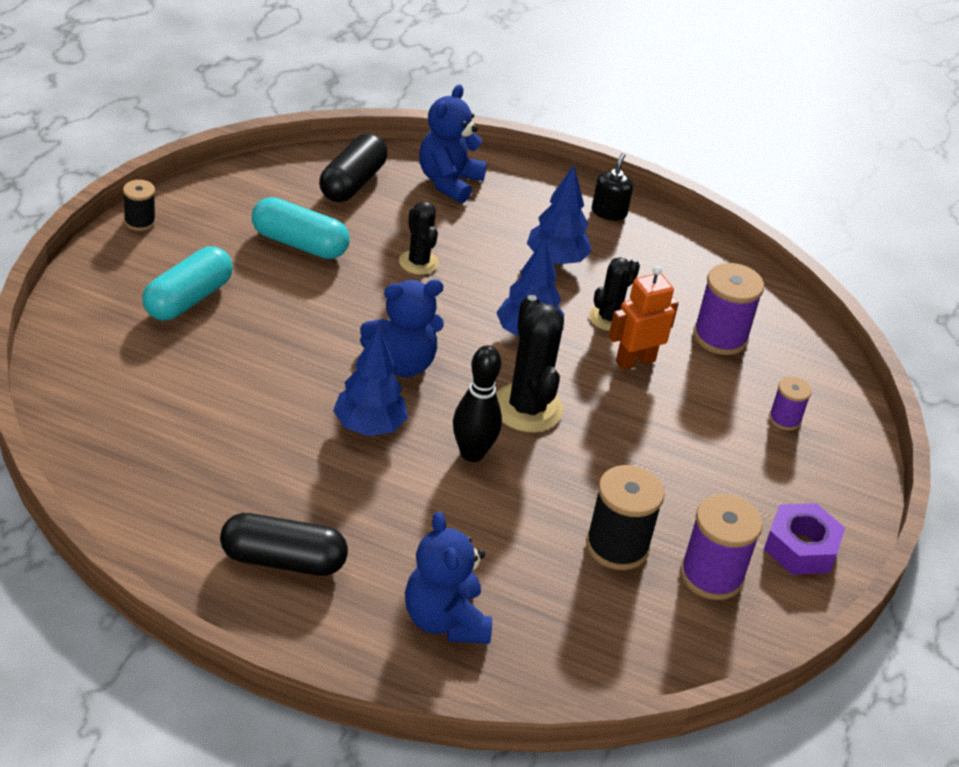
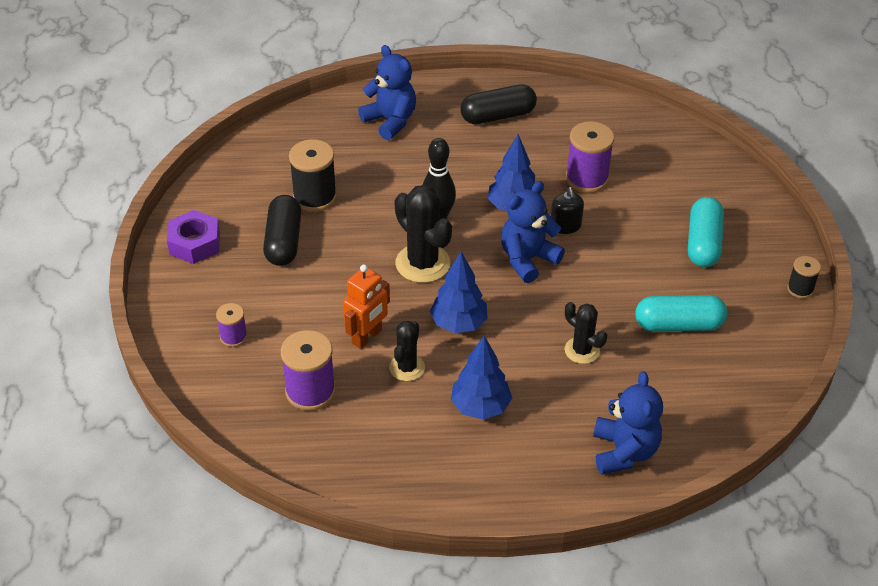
camera: 160 degrees right, 5 degrees up
black capsule [319,133,388,202] -> black capsule moved to [263,195,301,266]
black soap dispenser [592,153,633,221] -> black soap dispenser moved to [551,187,584,234]
purple spool [680,494,763,600] -> purple spool moved to [566,121,614,193]

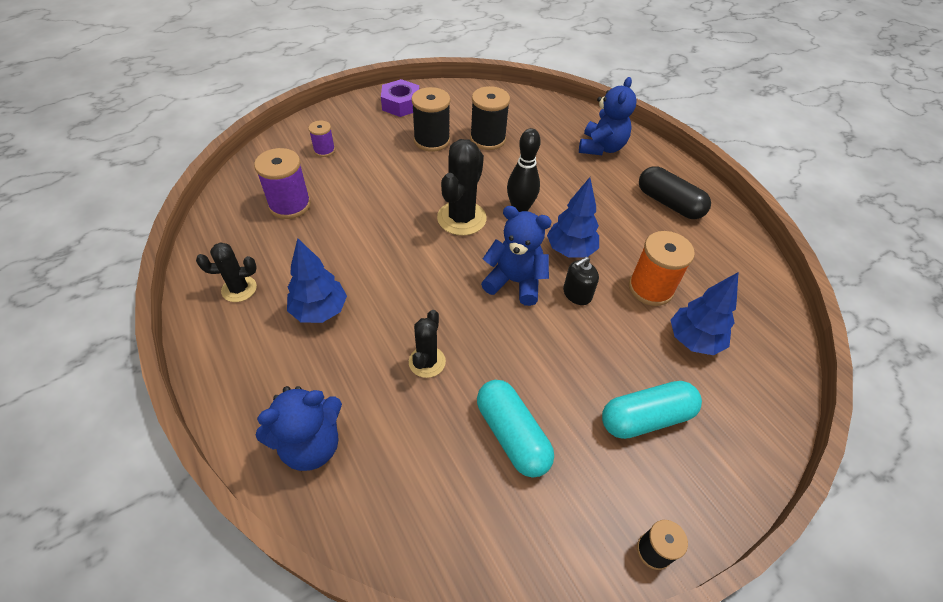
camera: 60 degrees right, 5 degrees up
black capsule [263,195,301,266] -> black spool [411,87,450,152]
orange robot [343,265,390,349] -> none
black cactus [389,321,425,381] -> black cactus moved to [196,242,257,302]
blue tree [430,252,488,333] -> blue tree moved to [670,272,738,355]
purple spool [566,121,614,193] -> orange spool [629,231,695,306]

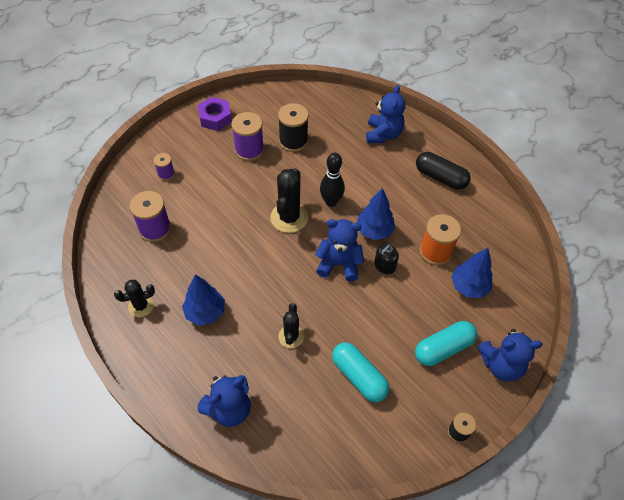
camera: 10 degrees left, 5 degrees up
black spool [411,87,450,152] -> purple spool [232,112,264,161]
none -> blue teddy bear [477,329,543,382]

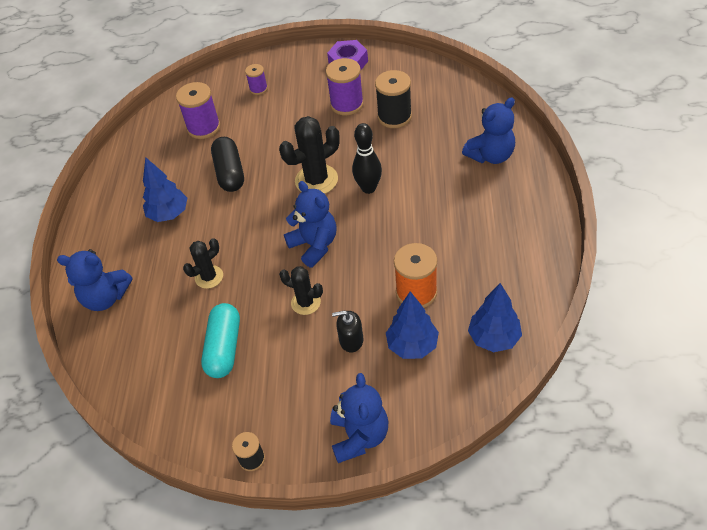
camera: 50 degrees right, 5 degrees down
black cactus [114,280,155,317] -> black cactus moved to [279,266,323,315]
blue tree [357,188,395,240] -> blue tree moved to [468,283,522,352]
black soap dispenser [374,244,399,274] -> black soap dispenser moved to [332,310,363,352]
turquoise capsule [415,321,477,366] -> none
black capsule [416,152,471,190] -> black capsule moved to [211,137,244,192]
blue teddy bear [477,329,543,382] -> blue teddy bear turned 135 degrees counterclockwise [330,373,388,463]

